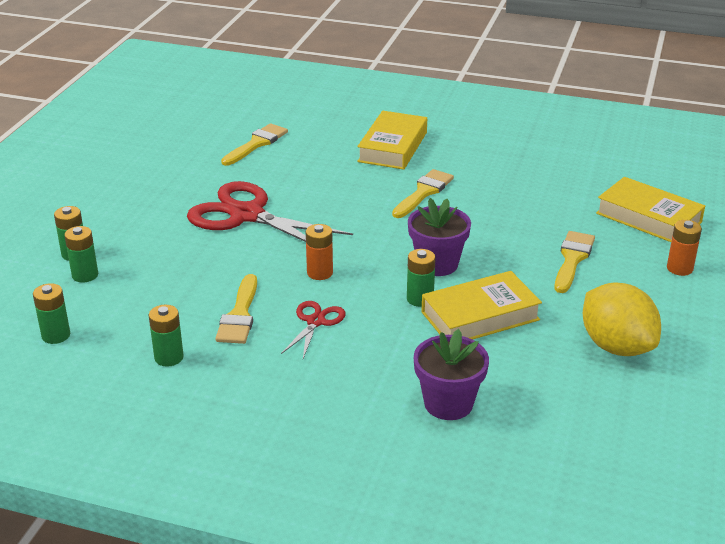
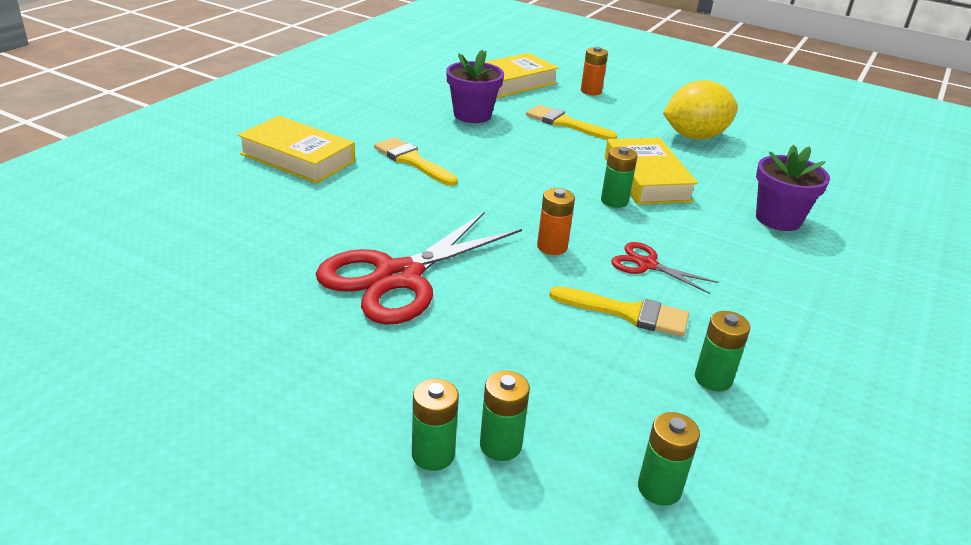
camera: 80 degrees left, 0 degrees up
yellow brush [221,123,288,166] -> none
purple flower pot [408,198,471,276] -> purple flower pot moved to [446,50,504,123]

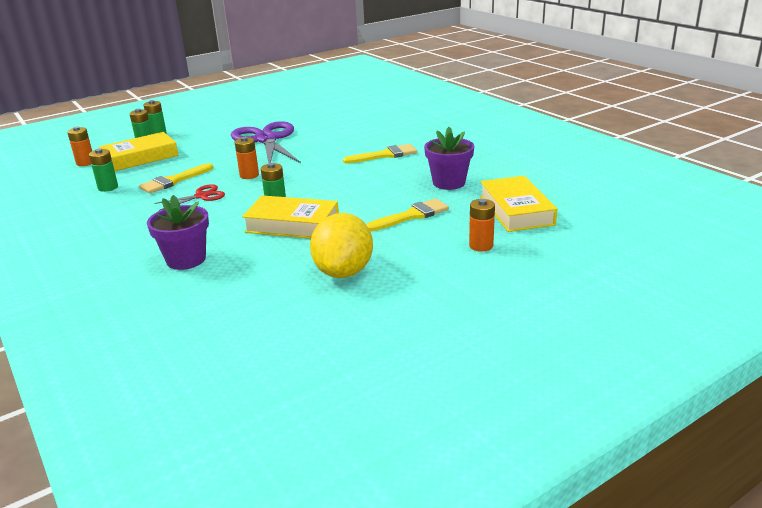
camera: 120 degrees right, 5 degrees down
yellow book [238,116,355,184] -> yellow book moved to [99,132,179,171]
red scissors [316,211,522,324] -> purple scissors [231,121,301,163]
green battery [638,412,700,506] -> orange battery [67,126,92,166]

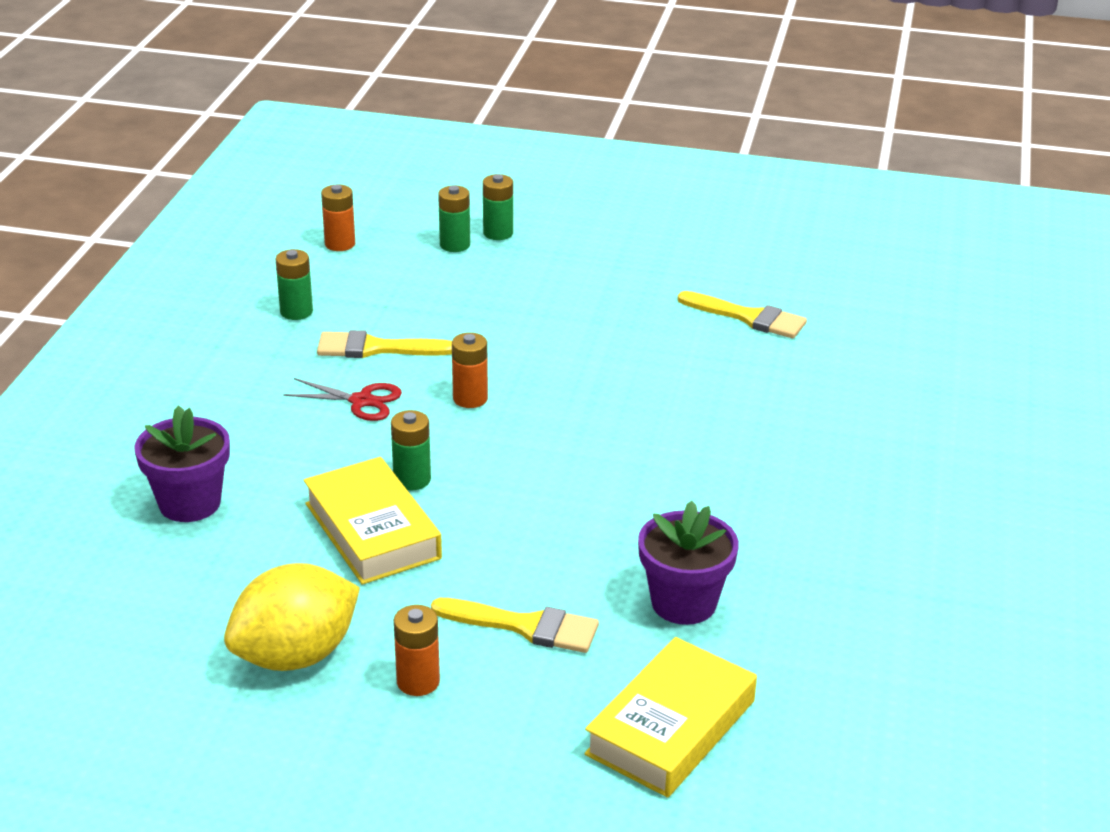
camera: 45 degrees right, 5 degrees up
yellow book [99,132,179,171] -> none
purple scissors [231,121,301,163] -> none
yellow brush [343,144,417,164] -> yellow brush moved to [678,291,807,338]
orange battery [469,199,495,252] -> orange battery moved to [394,605,440,696]

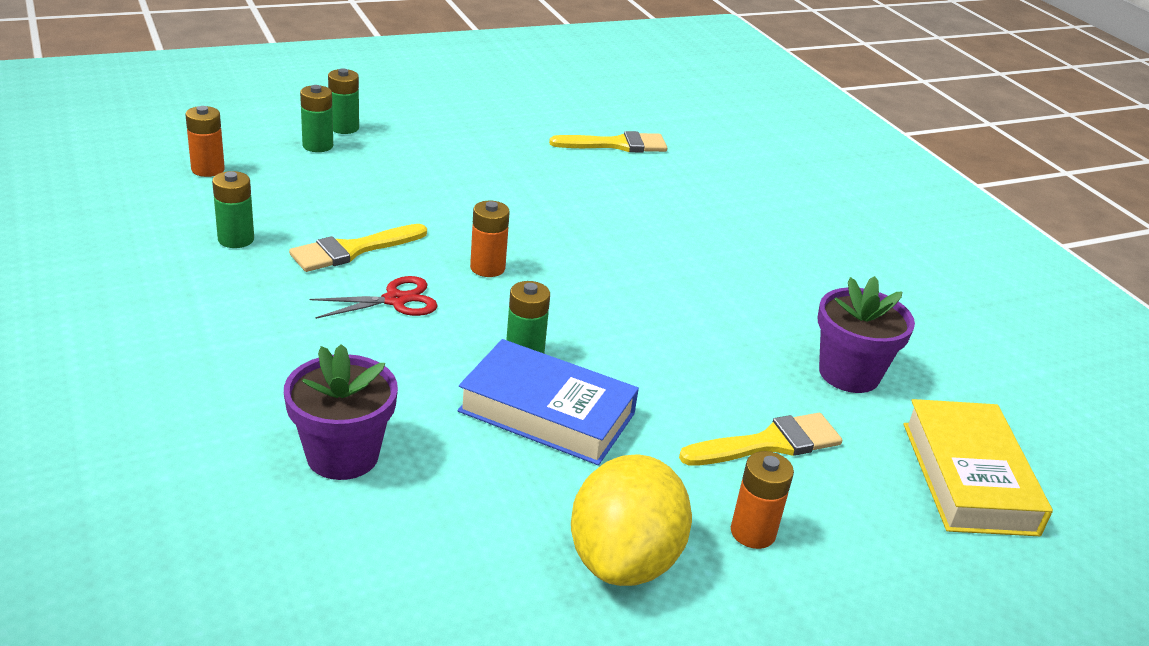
camera: 40 degrees left, 0 degrees up
yellow book [304,457,442,585] -> blue book [458,339,639,465]

